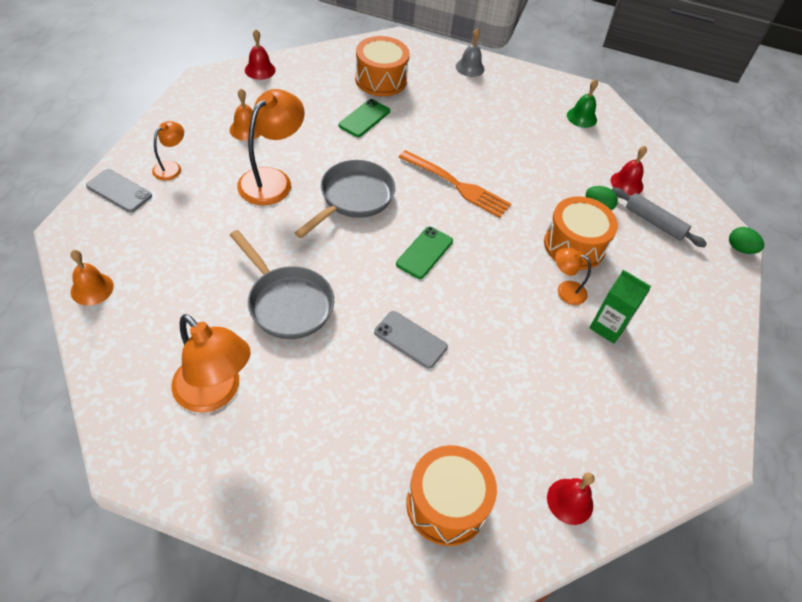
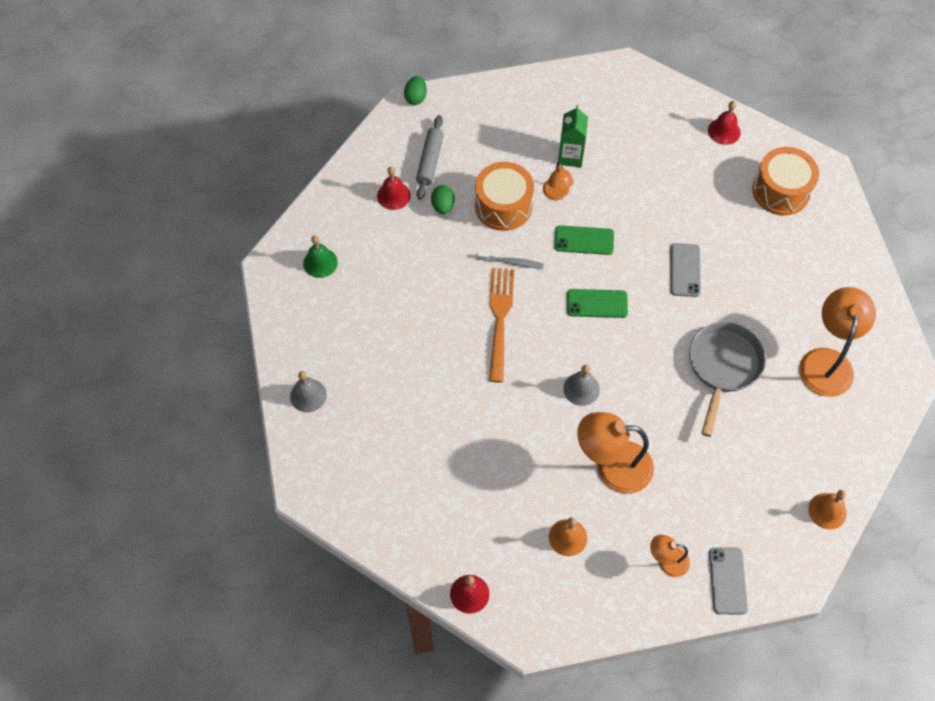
camera: 115 degrees left, 10 degrees up
grey pan [294,160,395,238] -> grey bell [563,365,600,406]
green phone [339,99,390,137] -> green phone moved to [555,225,614,255]
orange drum [355,36,409,96] -> none
none -> grey toothbrush [476,251,544,269]

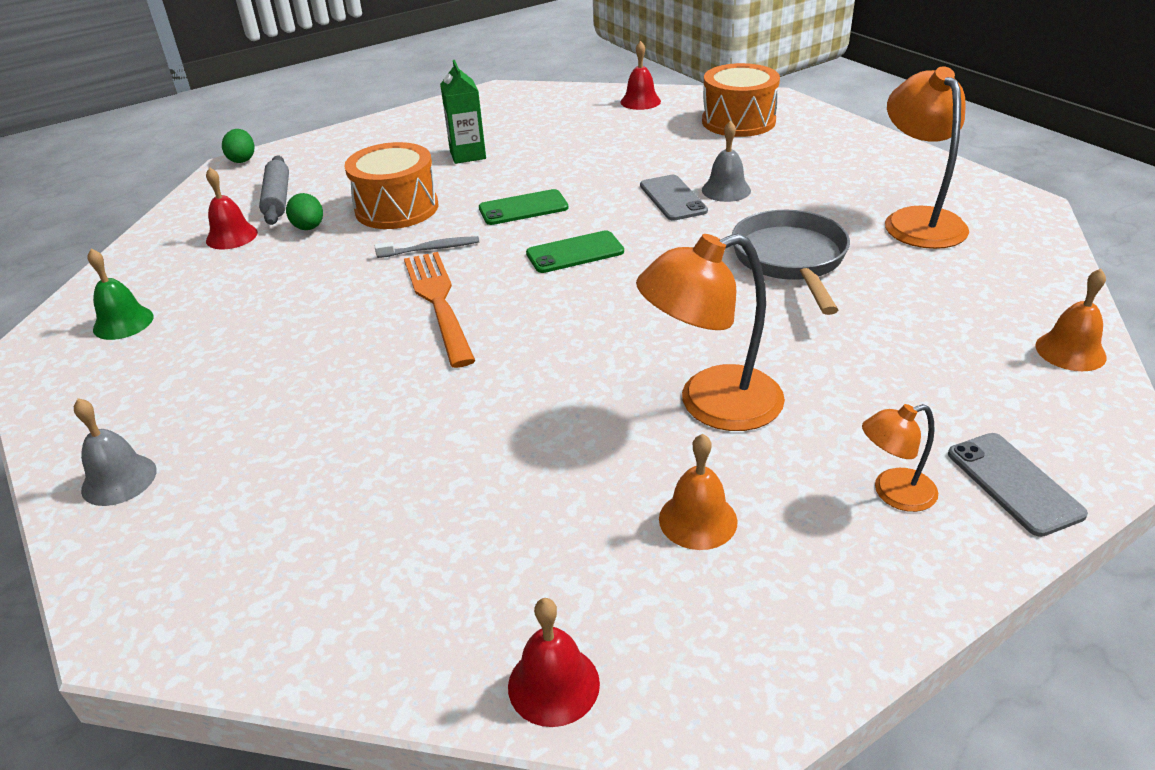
camera: 20 degrees left, 25 degrees down
orange lamp [543,161,574,200] -> none
grey bell [563,365,600,406] -> grey bell moved to [702,121,751,202]

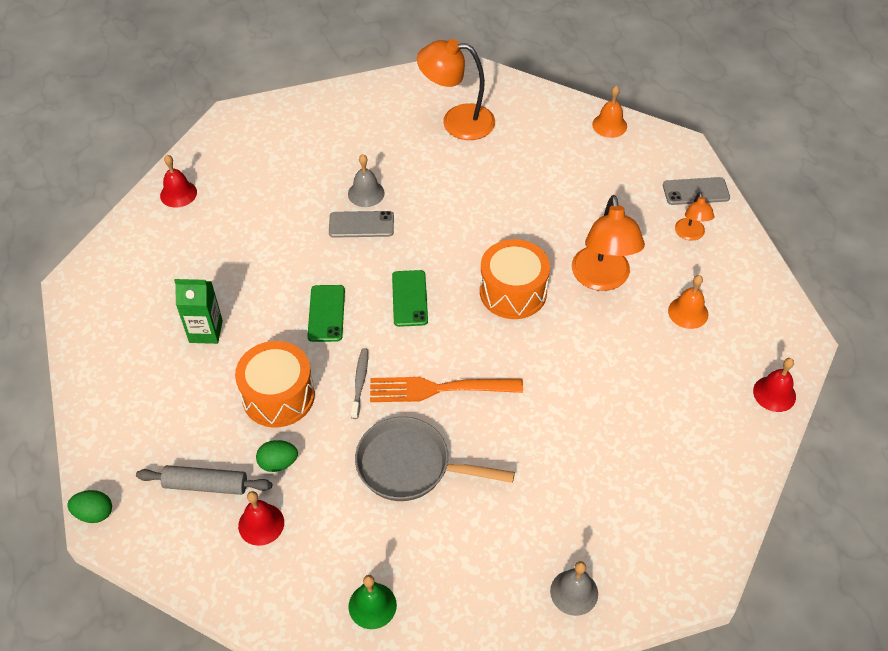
camera: 75 degrees left, 15 degrees up
orange drum [702,63,780,137] -> orange drum moved to [480,239,550,319]
grey pan [732,210,850,315] -> grey pan moved to [355,417,515,501]

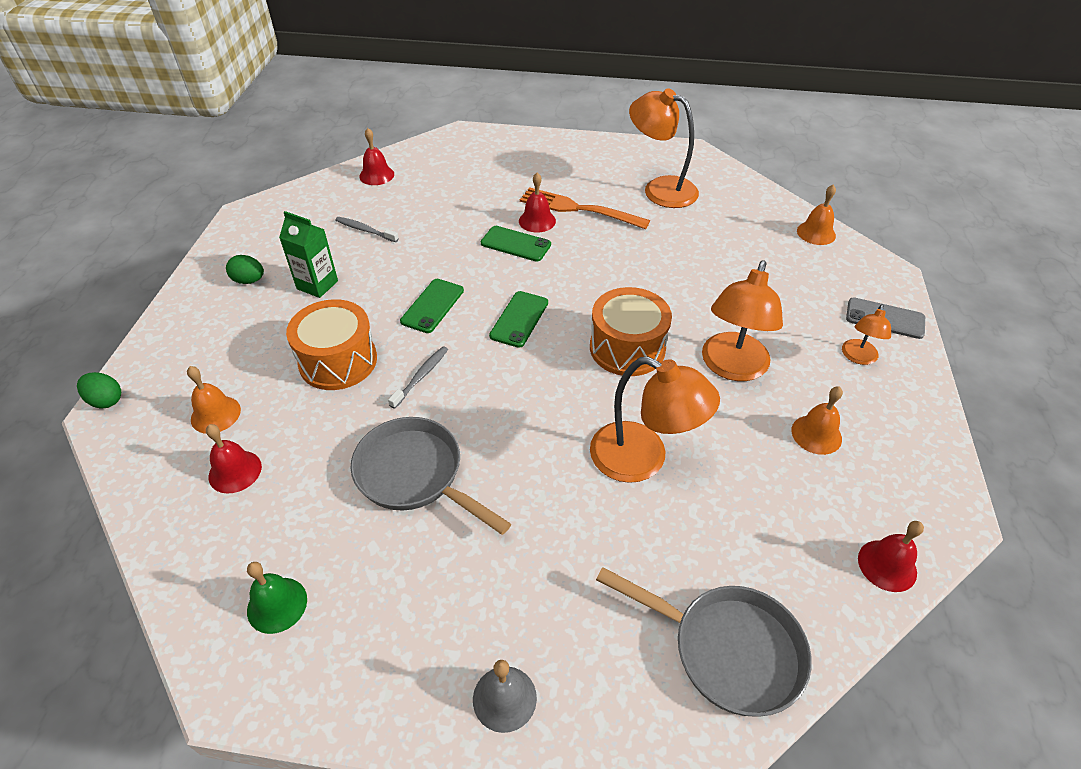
camera: 25 degrees right, 5 degrees down
grey rolling pin [136,465,272,495] -> orange bell [187,366,241,434]
green egg [256,440,298,472] -> green egg moved to [226,255,264,284]
grey phone [329,211,394,238] -> green phone [481,226,551,262]
grey bell [348,154,385,207] -> red bell [519,173,556,233]
orange fork [370,377,523,402] -> orange fork moved to [520,187,650,229]
none -> grey toothbrush [335,217,399,242]
none -> orange lamp [590,357,720,483]
none -> grey pan [596,567,812,717]

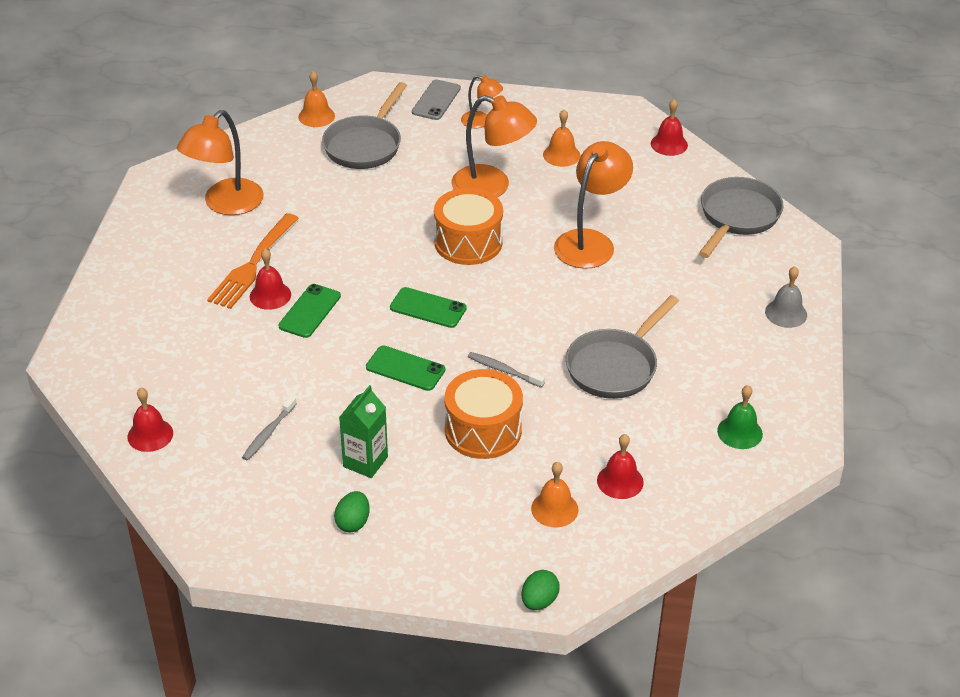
camera: 90 degrees left, 5 degrees down
none -> grey pan [322,82,407,169]

